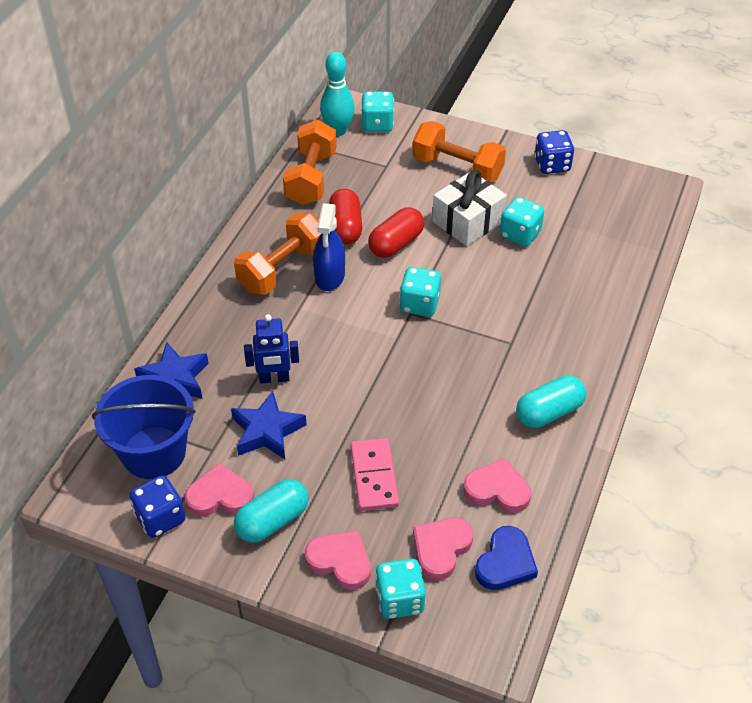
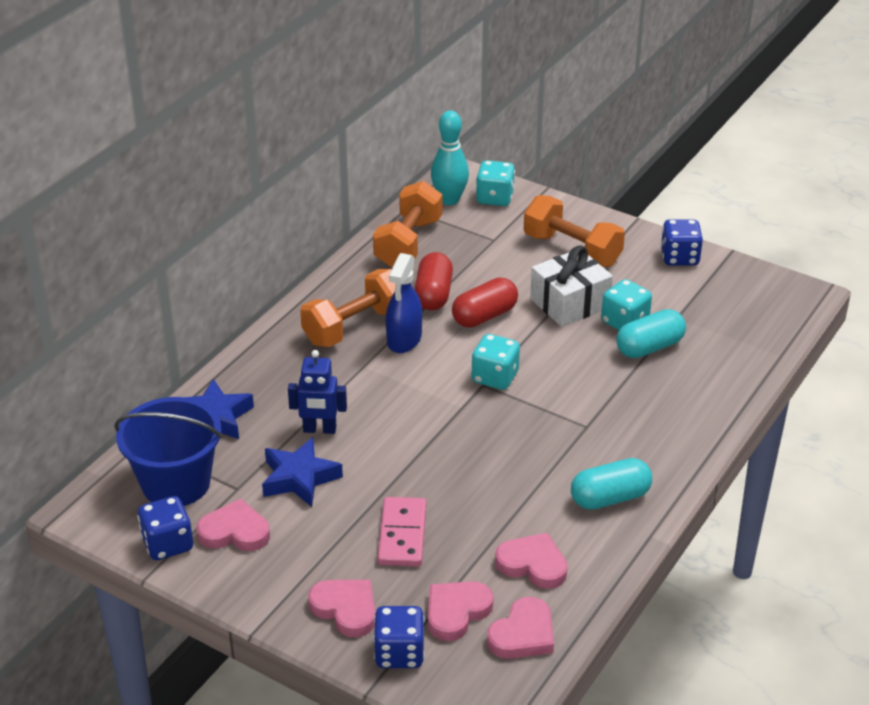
camera: 10 degrees right, 10 degrees down
turquoise capsule [234,479,309,543] -> turquoise capsule moved to [616,309,686,358]
turquoise dice [375,559,426,619] -> blue dice [373,606,425,668]
blue heart [475,526,538,590] -> pink heart [487,597,554,659]

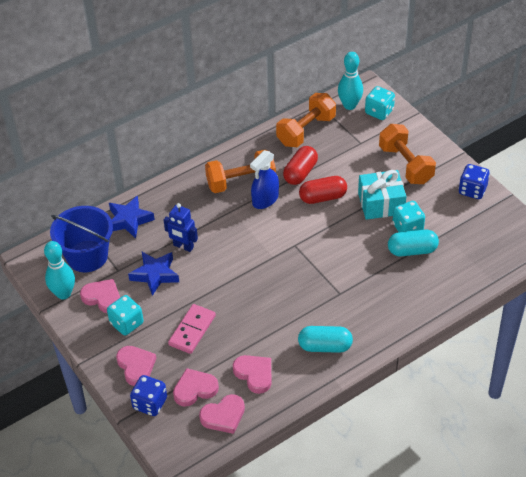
camera: 25 degrees right, 10 degrees up
blue dice [137,496,193,560] -> turquoise bowling pin [44,241,75,300]
turquoise dice [471,334,520,390] -> turquoise dice moved to [107,295,144,335]
white gift [530,245,613,327] -> turquoise gift [358,170,407,220]

